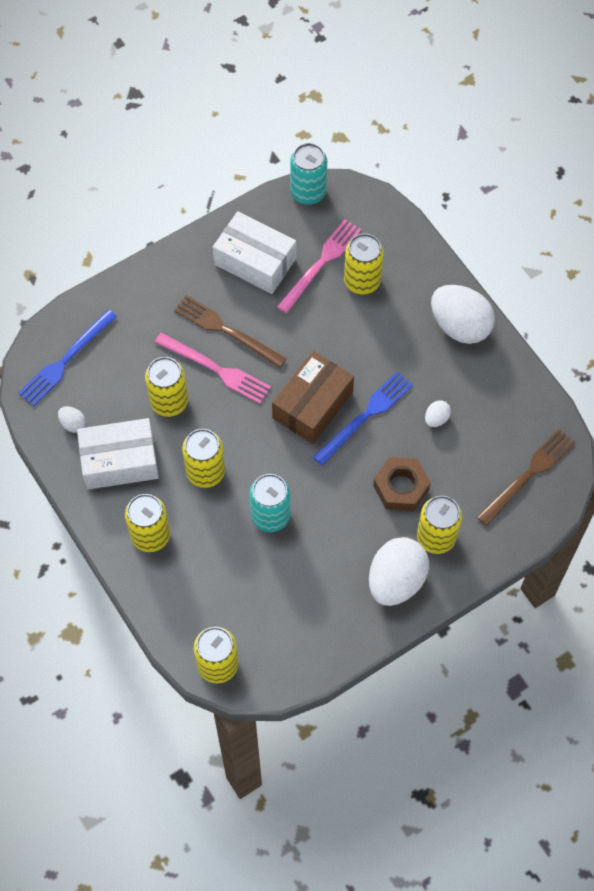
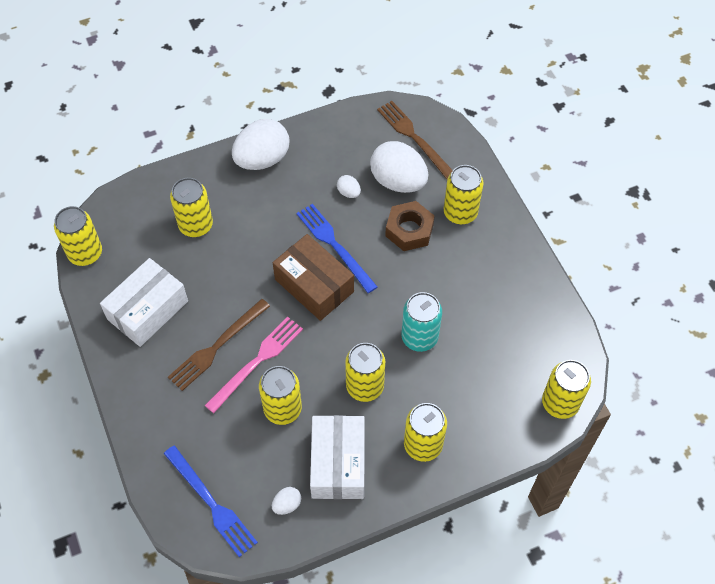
camera: 80 degrees left, 5 degrees down
pink fork [277,219,362,314] -> none
turquoise can [290,143,327,205] -> yellow can [54,206,102,266]
white egg [369,537,429,606] -> white egg moved to [370,141,428,193]

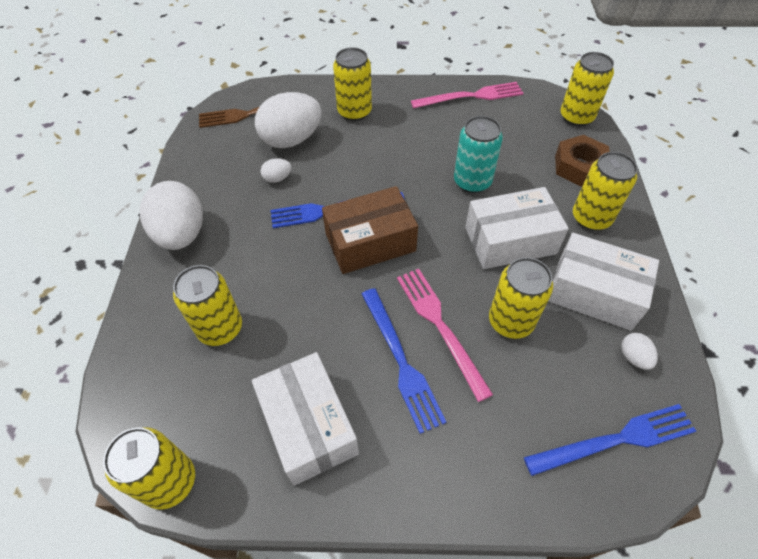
camera: 65 degrees left, 5 degrees down
brown fork [168,299,270,391] -> blue fork [362,288,446,434]
yellow can [345,343,385,402] -> white box [465,187,569,269]
brown nut [385,201,435,251] -> brown nut moved to [555,135,610,187]
none -> pink fork [411,82,523,109]

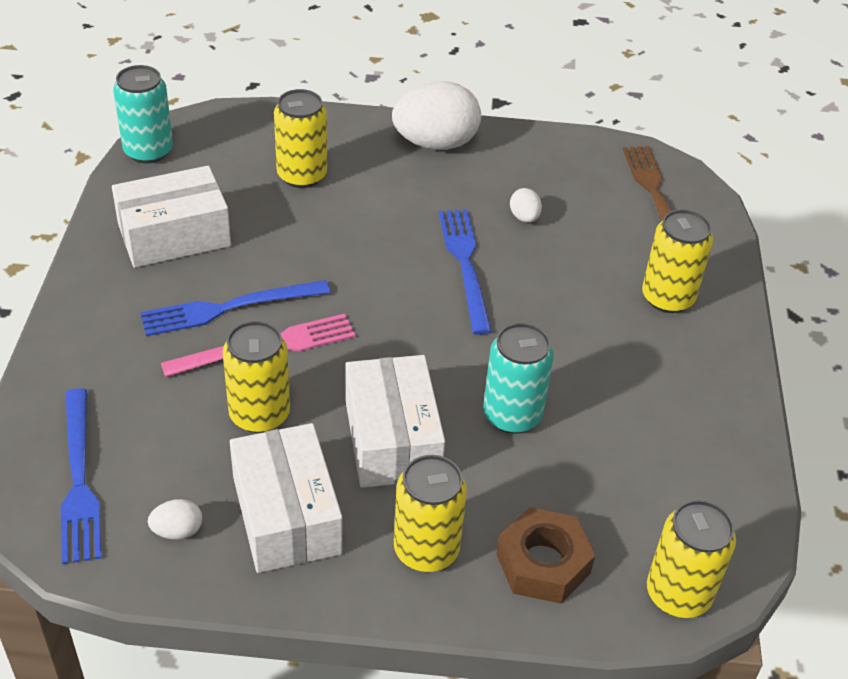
camera: 90 degrees right, 10 degrees down
yellow can [103,427,195,510] -> turquoise can [113,65,173,164]
white egg [255,92,322,148] -> none
brown box [322,186,418,274] -> none
pink fork [411,82,523,109] -> none
white box [548,233,659,331] -> white box turned 45 degrees counterclockwise [230,423,342,573]

